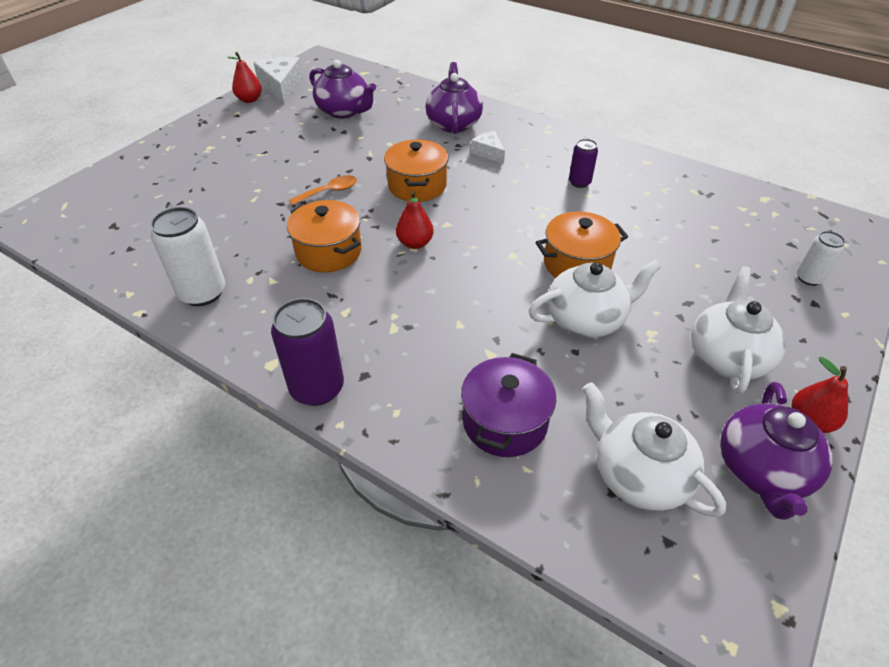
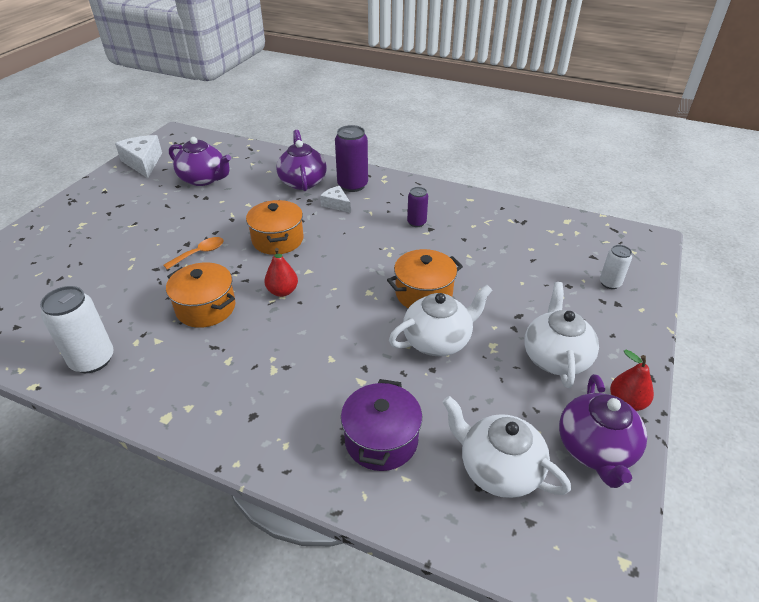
camera: 10 degrees left, 5 degrees down
red pear [227,52,262,103] -> none
purple can [271,298,344,406] -> purple can moved to [335,125,368,192]

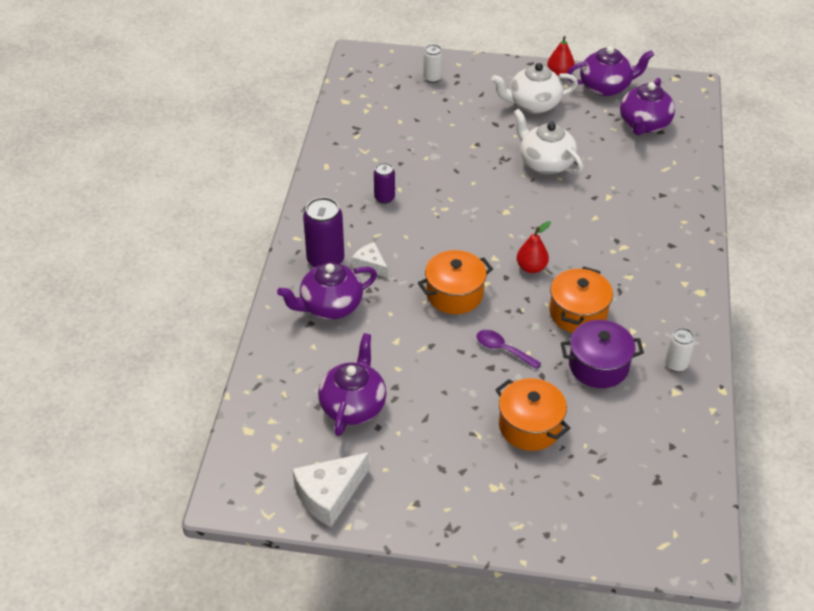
camera: 105 degrees left, 5 degrees up
white can [40,286,114,373] -> white can [665,328,695,372], size x0.58
orange spoon [163,237,224,269] -> purple spoon [477,330,541,369]
white cheese [320,186,351,213] -> white cheese turned 105 degrees clockwise [352,242,388,278]
purple pot [341,379,422,471] -> purple pot moved to [561,320,644,388]
orange pot [387,249,463,308] -> orange pot moved to [495,378,570,451]
white teapot [443,396,571,498] -> purple teapot [620,78,675,135]

